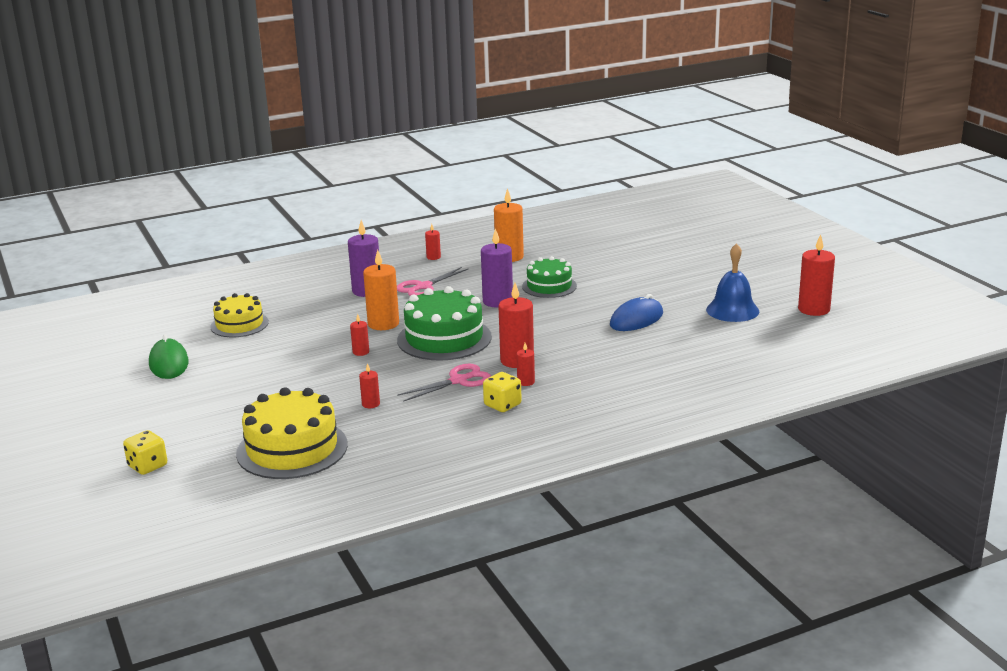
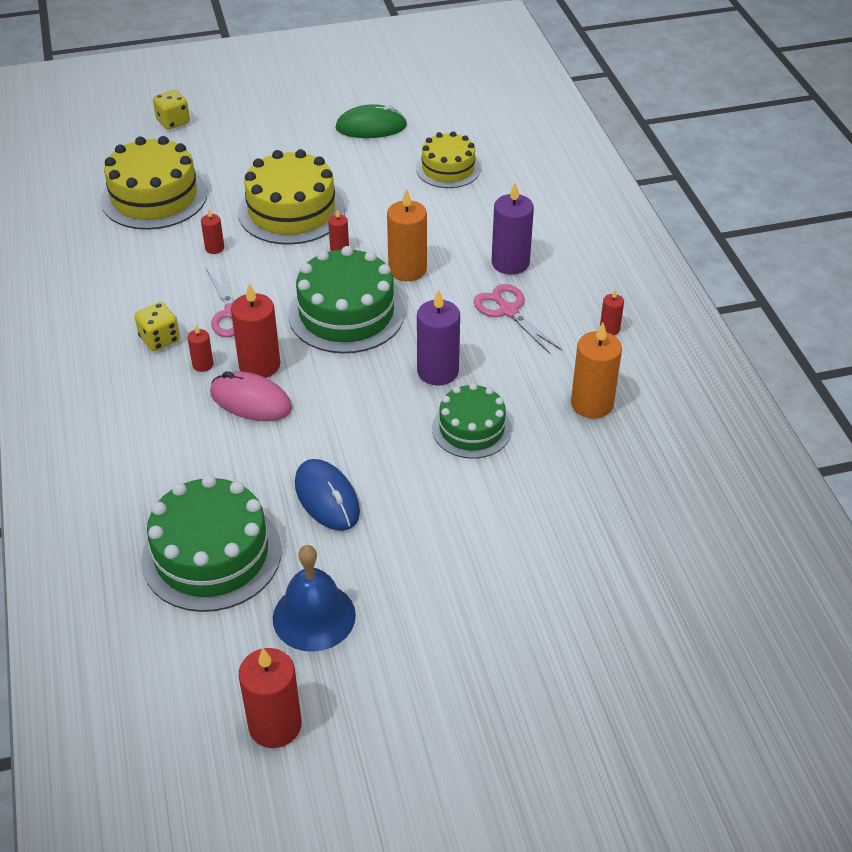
camera: 100 degrees right, 20 degrees up
none -> green cake [141,475,281,612]
none -> pink mouse [210,371,292,421]
none -> yellow cake [238,149,345,245]

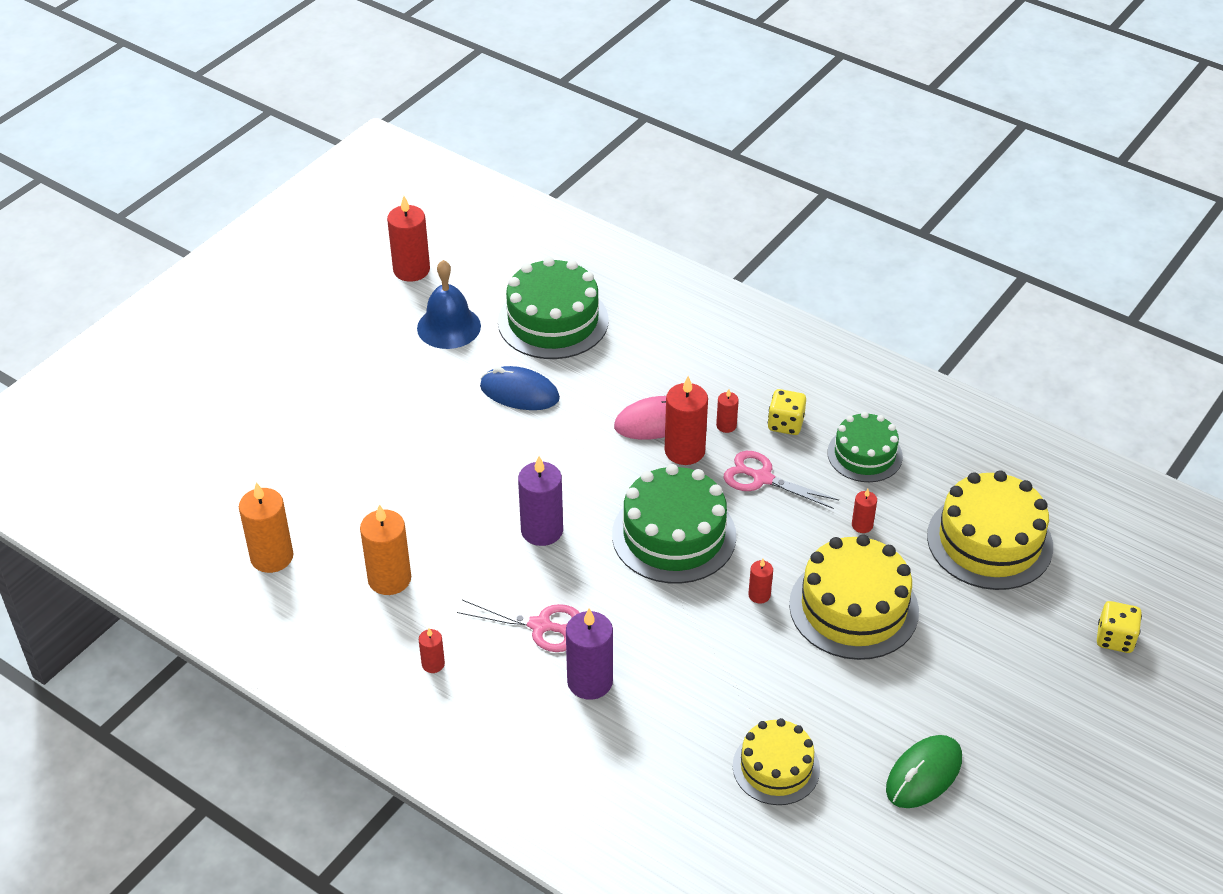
camera: 140 degrees right, 0 degrees up
orange candle [387,189,427,281] -> orange candle moved to [239,482,293,573]
green cake [432,383,512,459] -> green cake moved to [828,412,903,482]

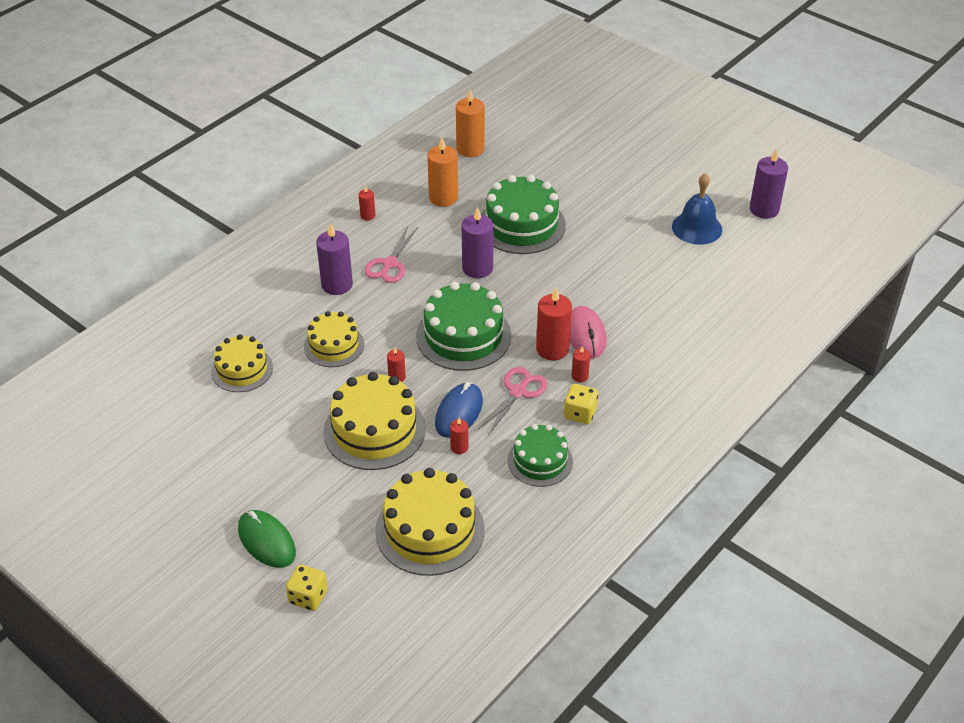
camera: 95 degrees right, 0 degrees up
red candle [387,196,430,282] -> purple candle [750,148,788,219]
blue mouse [480,366,560,410] -> blue mouse moved to [435,382,483,438]
green cake [498,257,609,359] -> green cake moved to [481,175,566,254]
green mouse [886,735,962,808] -> green mouse moved to [238,510,296,568]
none -> yellow cake [304,311,364,367]

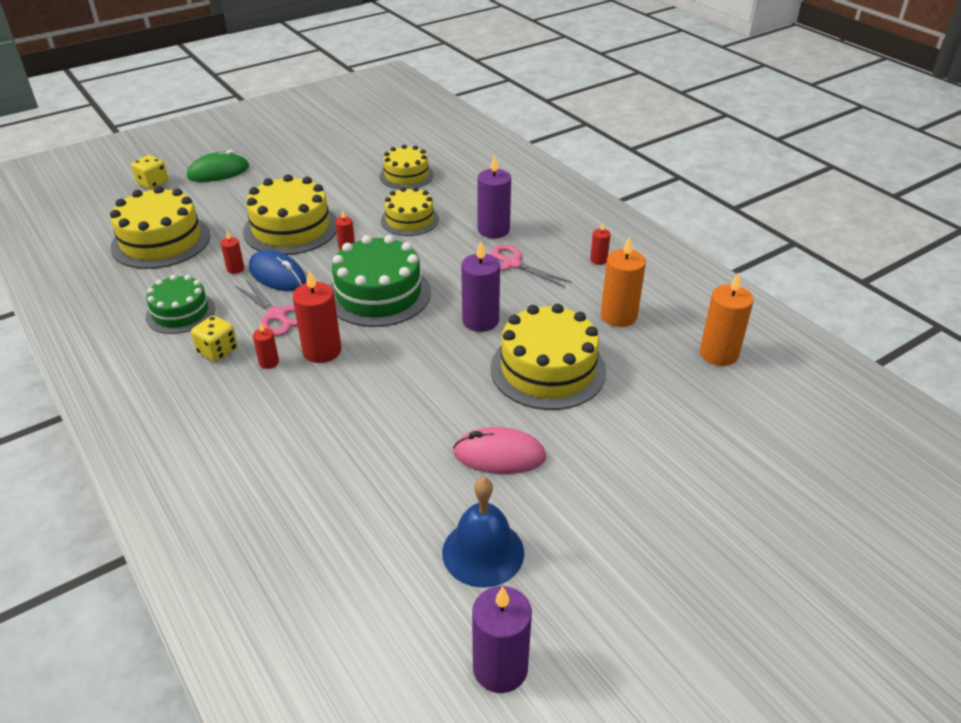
camera: 105 degrees right, 5 degrees down
green cake [481,175,566,254] -> yellow cake [490,304,606,410]
pink mouse [570,306,606,358] -> pink mouse moved to [453,427,547,474]

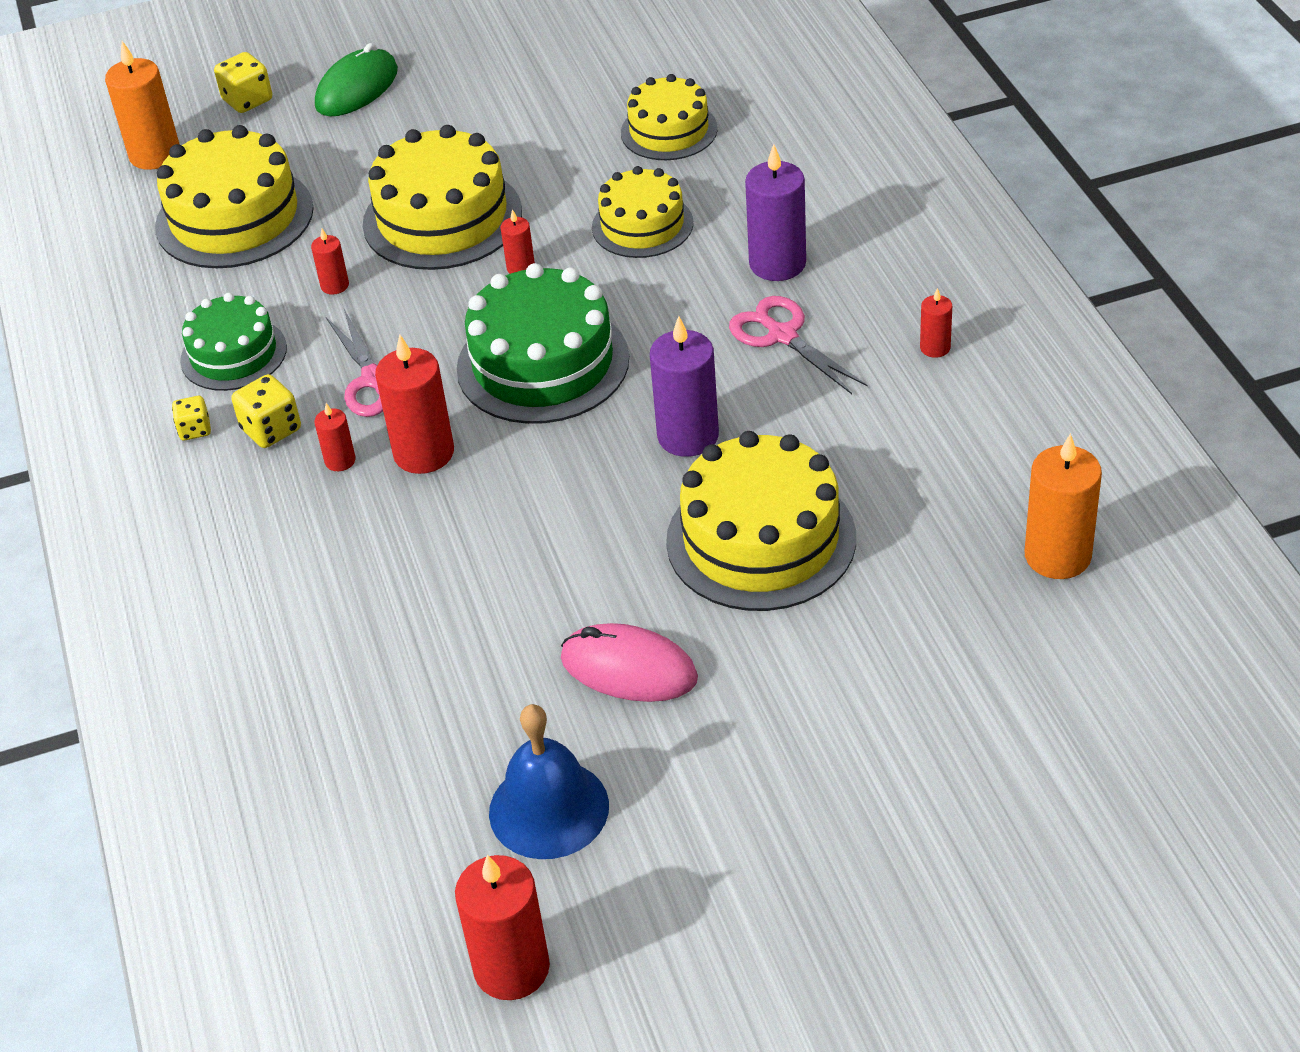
camera: 20 degrees right, 5 degrees up
green mouse [187,150,249,182] -> green mouse turned 45 degrees counterclockwise [315,43,398,116]
blue mouse [249,250,306,291] -> none
purple candle [472,586,532,693] -> red candle [455,854,550,1000]
orange candle [601,236,646,327] -> orange candle moved to [105,41,180,170]
none -> yellow dice [172,396,211,440]

